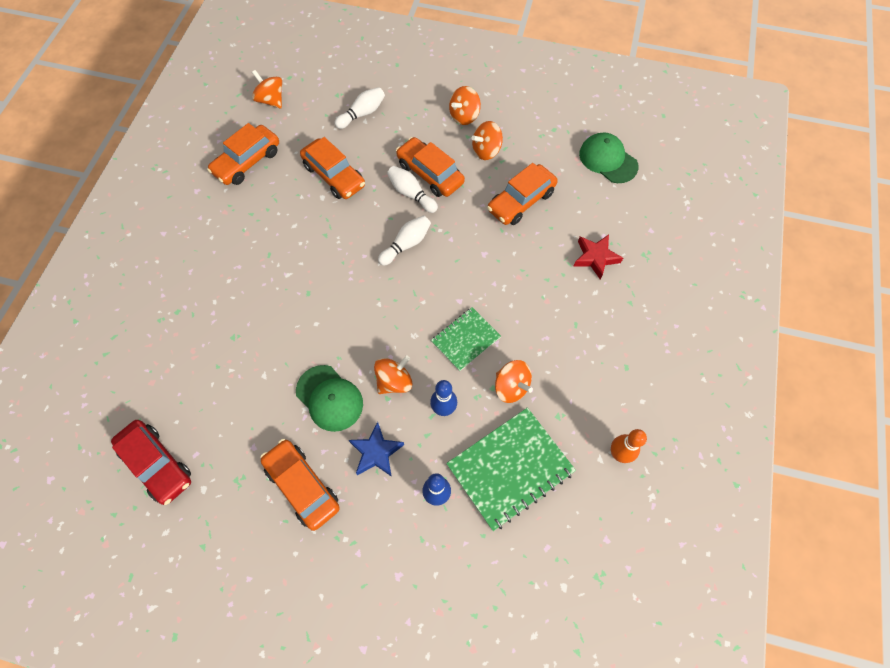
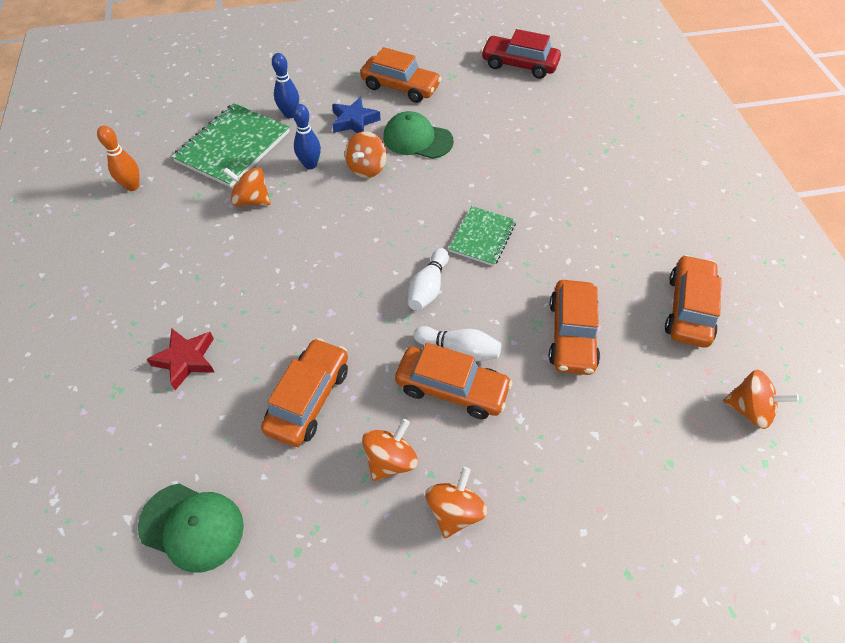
camera: 155 degrees right, 10 degrees down
orange car [300,137,365,199] -> orange car turned 105 degrees counterclockwise [549,280,600,375]
white bowling pin [334,87,385,129] -> none
green notebook [431,307,501,371] -> green notebook moved to [448,206,516,266]

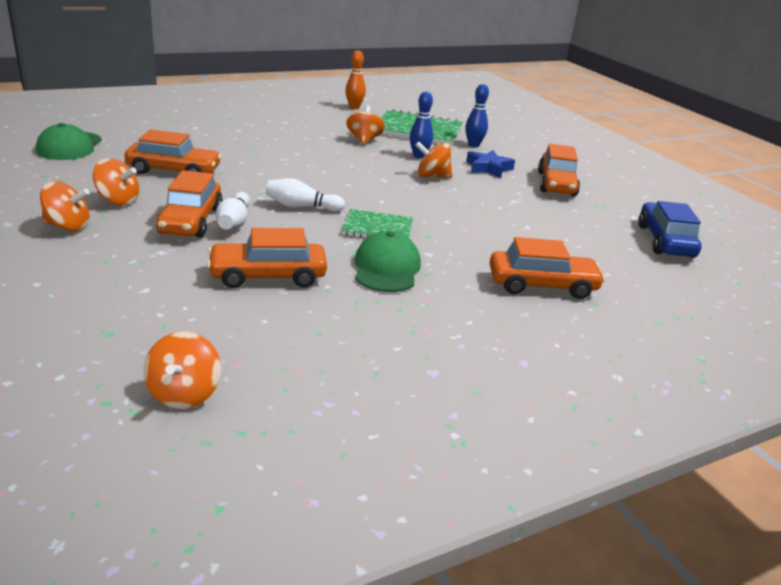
camera: 70 degrees right, 25 degrees down
red star [146,328,215,390] -> none
green cap [383,111,454,159] -> green cap moved to [355,231,421,292]
red car [481,29,561,79] -> blue car [638,201,702,258]
orange car [665,255,722,348] -> orange car moved to [490,237,605,299]

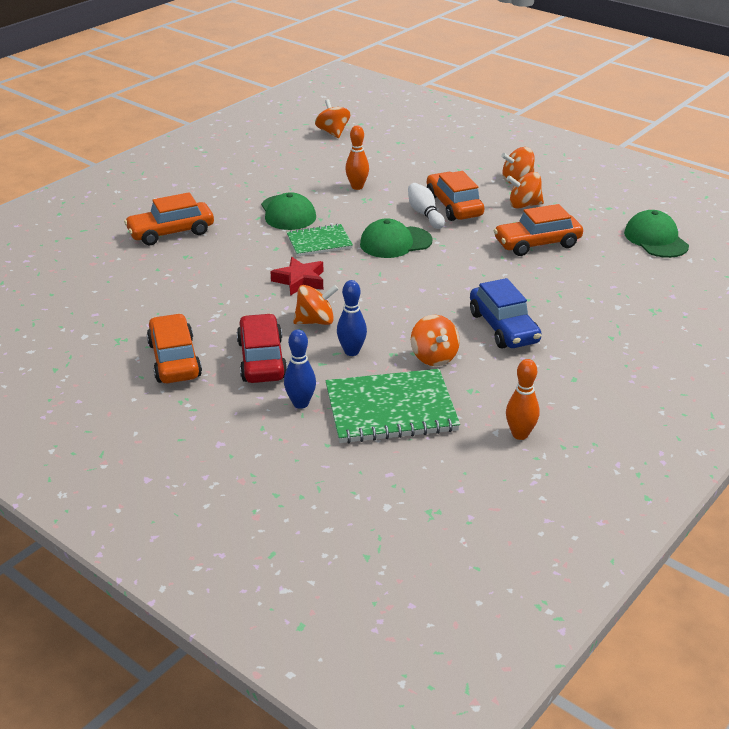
camera: 160 degrees right, 5 degrees up
orange car [207,228,327,288] -> orange bowling pin [345,125,369,190]
white bowling pin [266,178,345,212] -> green cap [360,218,433,258]
blue star [466,150,515,178] -> red car [237,313,287,383]
blue car [638,201,702,258] -> blue car moved to [470,278,542,348]
none -> red star [270,257,324,296]

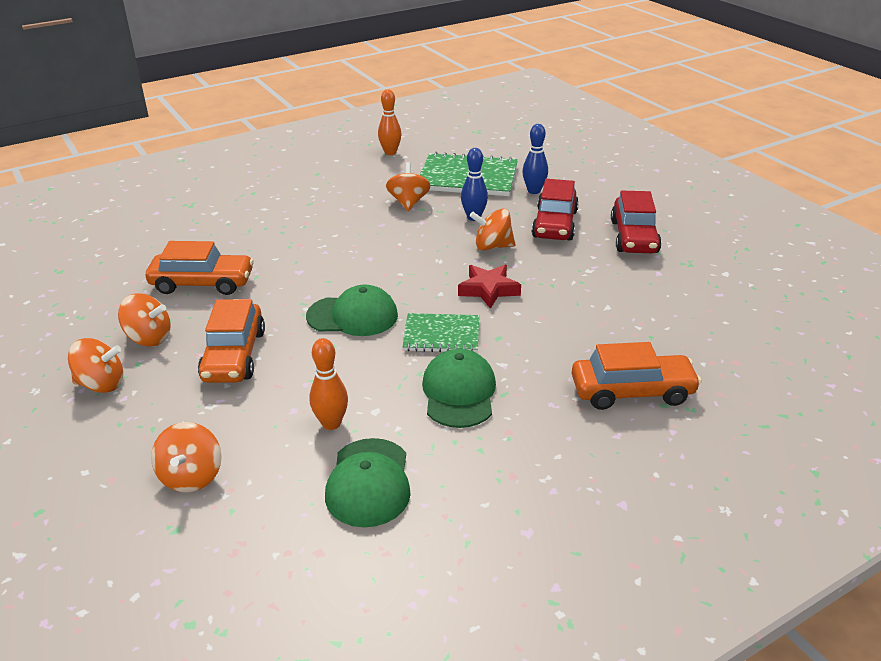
camera: 160 degrees left, 0 degrees up
orange car [147,314,202,383] -> red car [611,191,661,253]
orange spinning top [315,99,350,138] -> orange spinning top moved to [151,422,222,492]
white bowling pin [408,183,445,229] -> none
blue car [470,278,542,348] -> none
green cap [624,210,689,258] -> green cap moved to [325,438,411,527]

